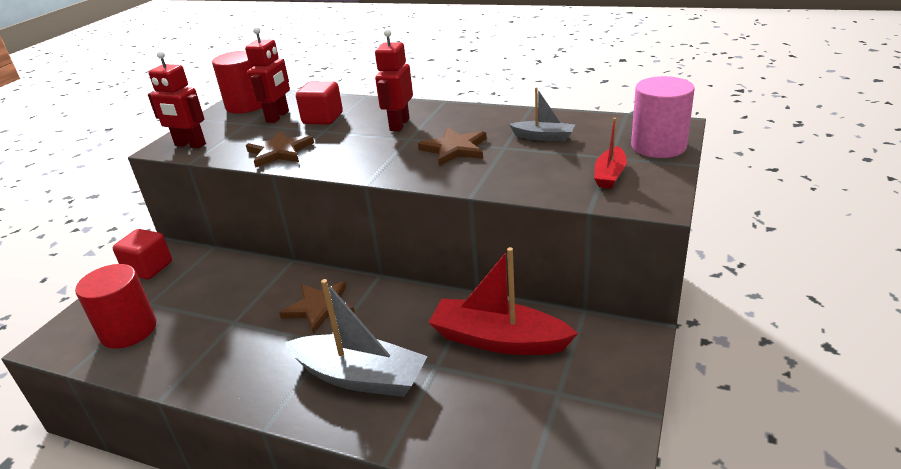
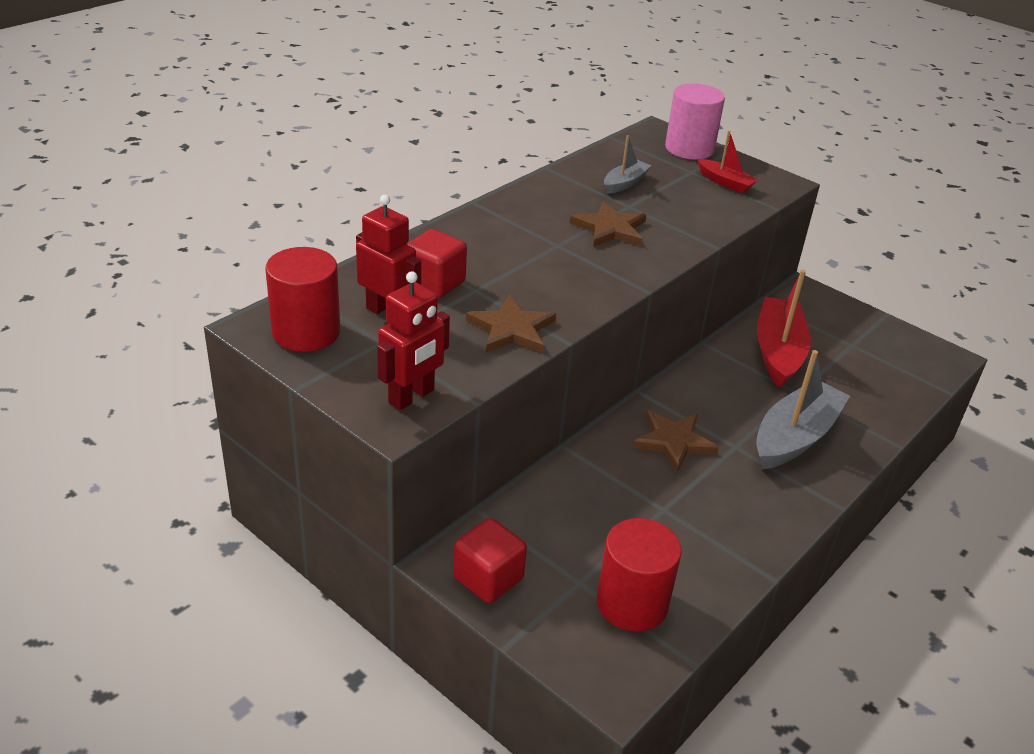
camera: 75 degrees left, 5 degrees up
red robot [375,29,413,131] -> none
red boat [428,247,578,355] -> red boat turned 150 degrees clockwise [757,270,811,388]

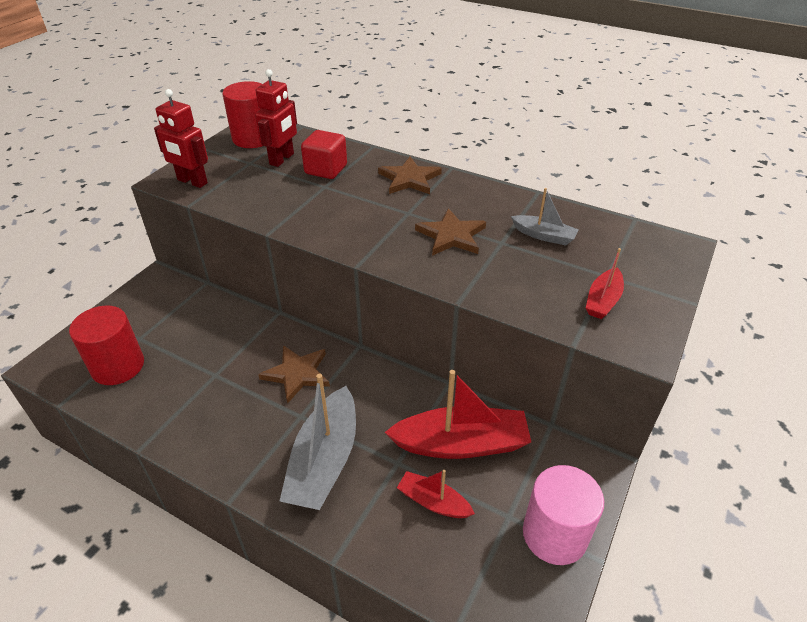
camera: 80 degrees right, 5 degrees up
red cube [453,518,527,603] -> none
brown star [466,295,556,353] -> brown star moved to [378,157,442,194]
pink cylinder [665,83,725,160] -> pink cylinder moved to [523,465,604,565]
grey boat [756,350,850,469] -> grey boat turned 75 degrees clockwise [280,374,356,510]
none -> red boat [397,470,475,518]

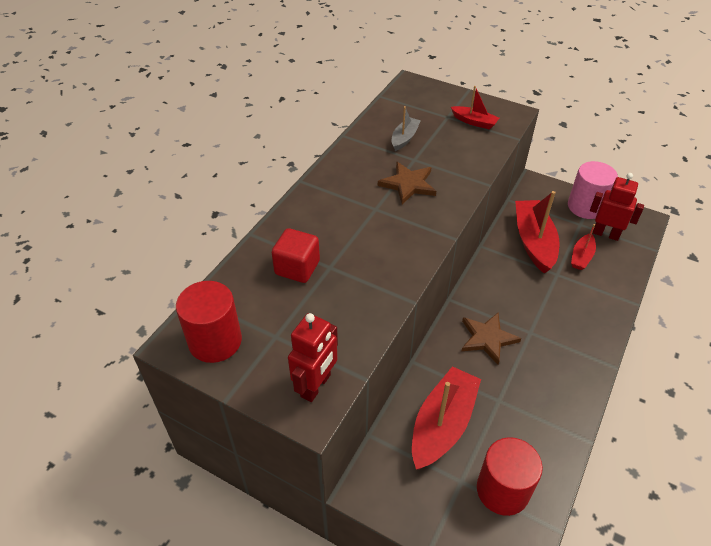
camera: 90 degrees left, 5 degrees up
red robot [255,69,297,167] -> red robot moved to [590,173,644,241]
grey boat [280,374,356,510] -> none
brown star [378,157,442,194] -> none
none -> red boat [412,366,481,469]

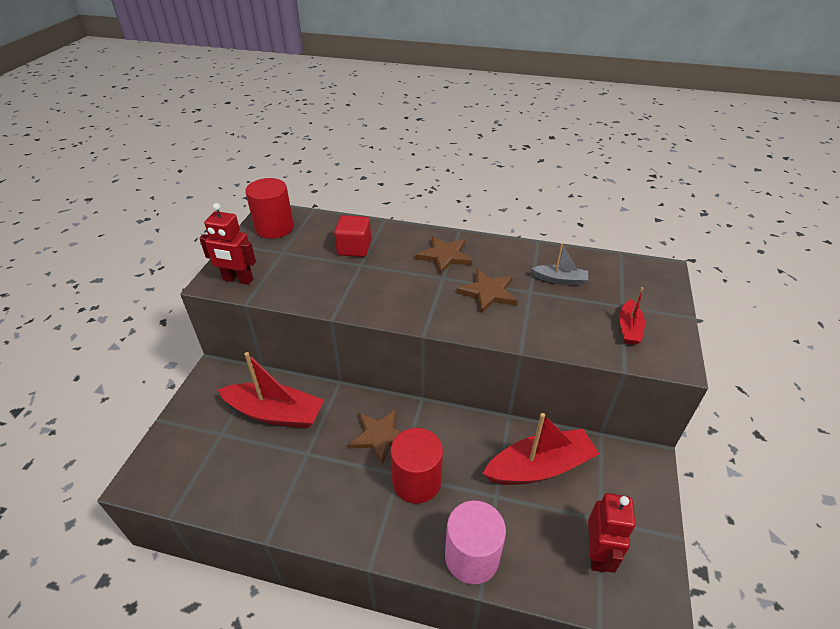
camera: 75 degrees right, 5 degrees down
red cylinder [477,437,543,516] -> red cylinder moved to [390,428,443,504]
pink cylinder [568,161,618,219] -> pink cylinder moved to [445,501,506,584]
red boat [571,224,596,270] -> none
none -> brown star [415,236,472,275]

